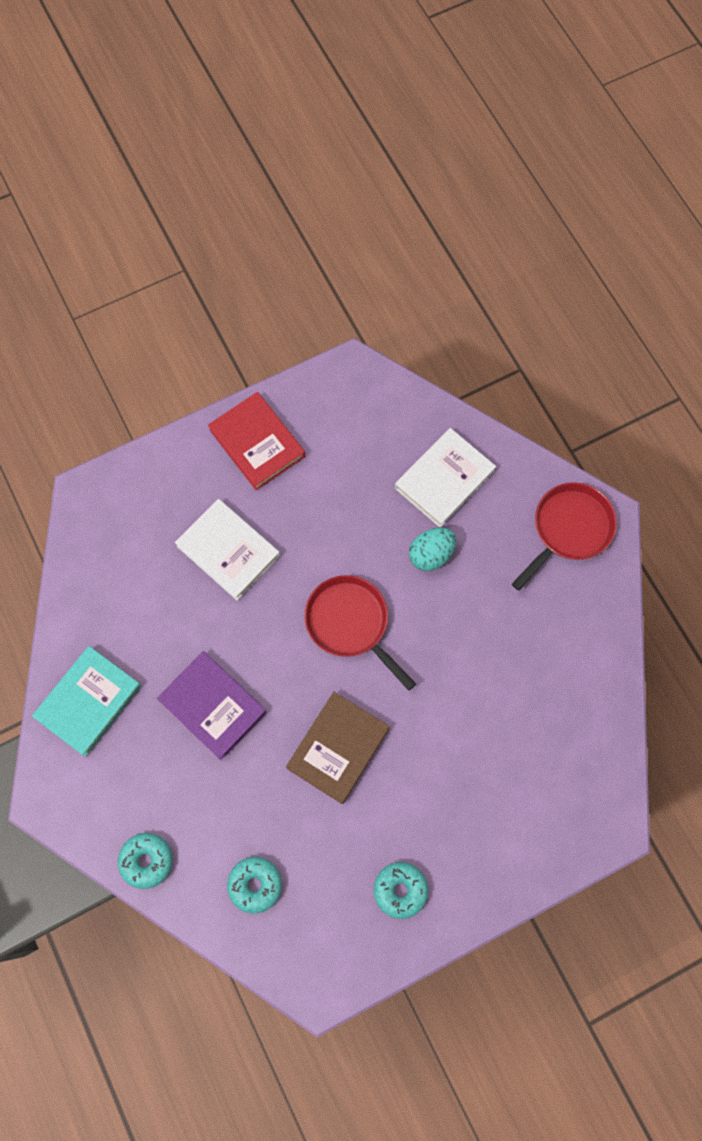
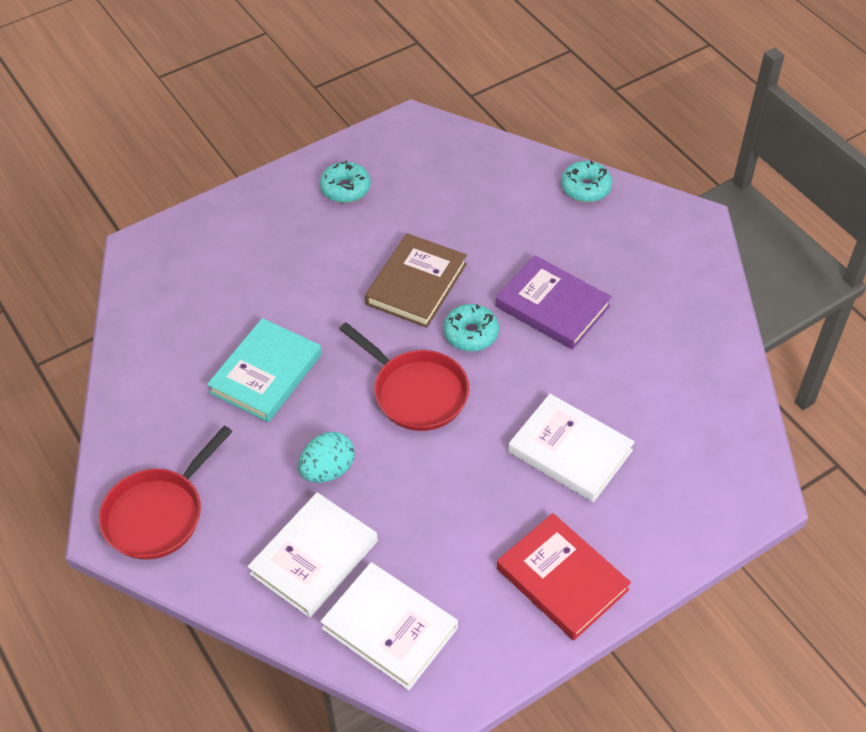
camera: 175 degrees right, 20 degrees down
turquoise book [32,646,141,757] -> turquoise book moved to [207,318,322,422]
turquoise donut [227,857,282,914] -> turquoise donut moved to [444,304,499,351]
none -> white book [320,562,458,690]

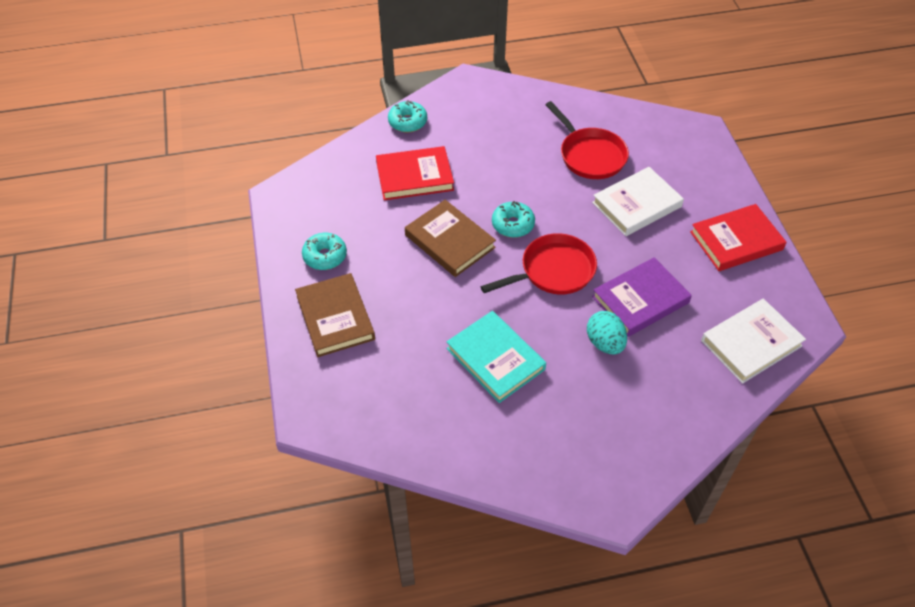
camera: 70 degrees left, 0 degrees up
red pan [99,425,233,560] -> red pan moved to [546,101,629,179]
white book [248,492,378,618] -> none
purple book [496,255,612,350] -> purple book moved to [592,257,692,337]
none -> brown book [295,273,375,357]
none -> red book [376,146,454,200]

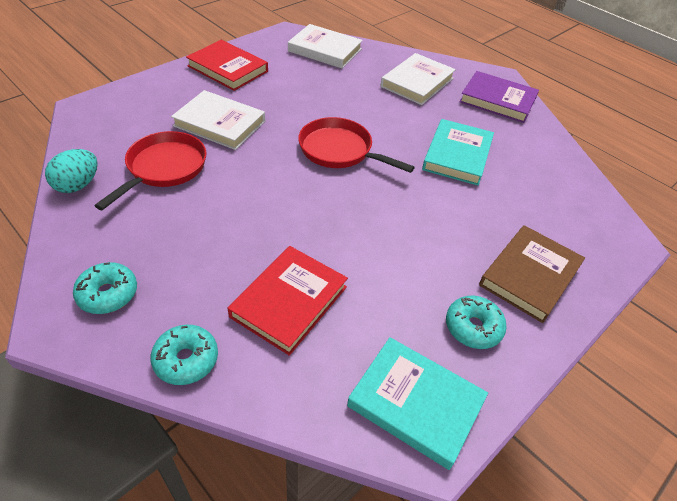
camera: 125 degrees left, 5 degrees down
red book [376,146,454,200] -> red book turned 75 degrees clockwise [228,246,348,356]
brown book [405,200,496,277] -> none
turquoise donut [492,201,535,238] -> turquoise donut moved to [73,262,137,314]
turquoise egg [587,311,627,354] -> turquoise egg moved to [45,149,98,193]
purple book [592,257,692,337] -> purple book moved to [459,71,539,123]
none -> turquoise book [347,337,488,470]
none -> white book [380,53,456,105]

